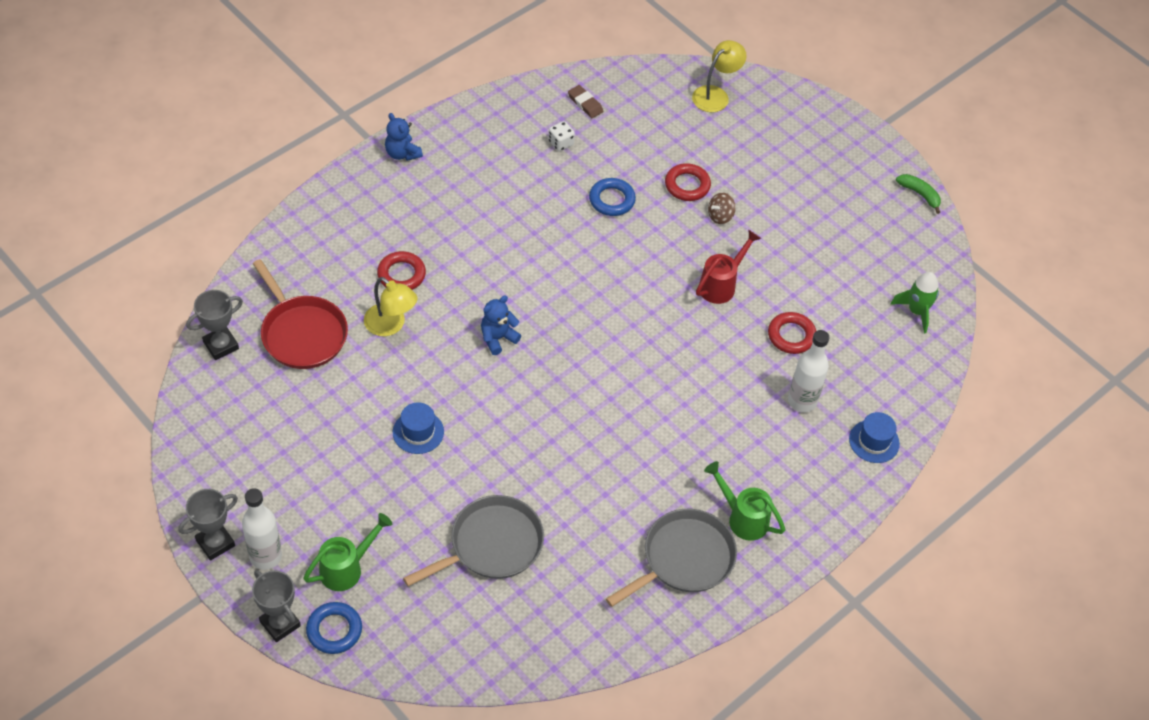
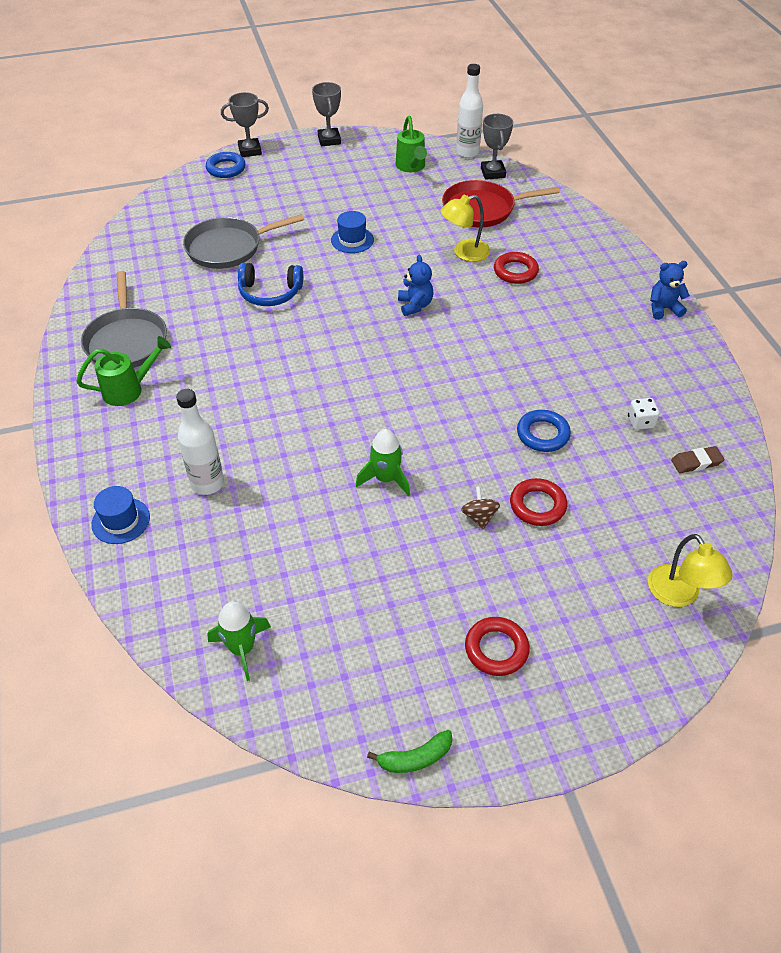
camera: 120 degrees right, 5 degrees down
white bottle [242,488,282,570] -> white bottle moved to [456,64,483,158]
green watering can [303,513,392,591] -> green watering can moved to [395,116,427,172]
grey pan [403,495,544,586] -> grey pan turned 75 degrees clockwise [183,214,304,269]
red watering can [696,230,761,304] -> green rocket [356,429,410,496]
red ring [768,312,816,354] -> red ring moved to [465,617,530,676]
none -> blue headphones [238,263,303,306]

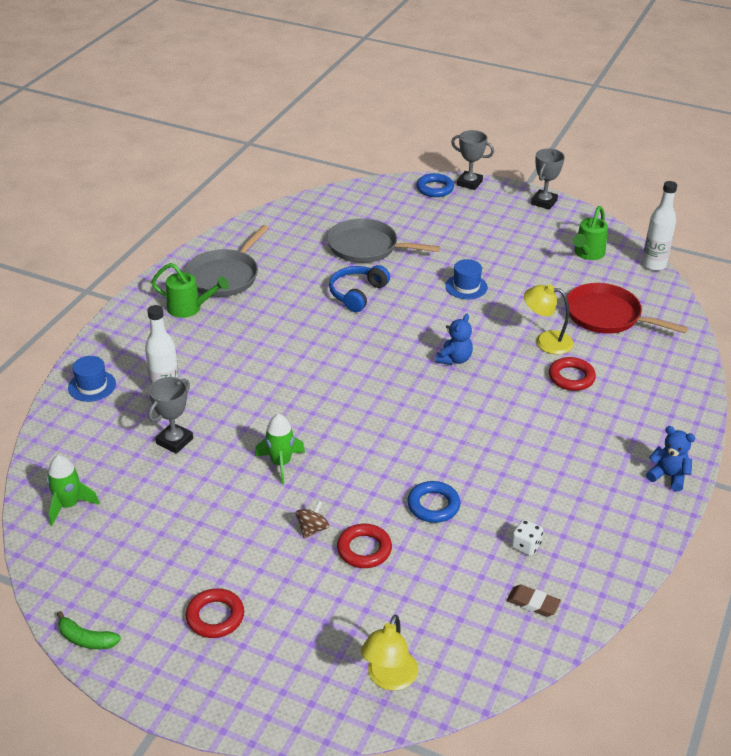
camera: 40 degrees right, 10 degrees down
blue headphones [238,263,303,306] -> blue headphones turned 75 degrees clockwise [329,265,390,312]
grey trophy [481,114,513,180] -> grey trophy moved to [148,377,193,454]

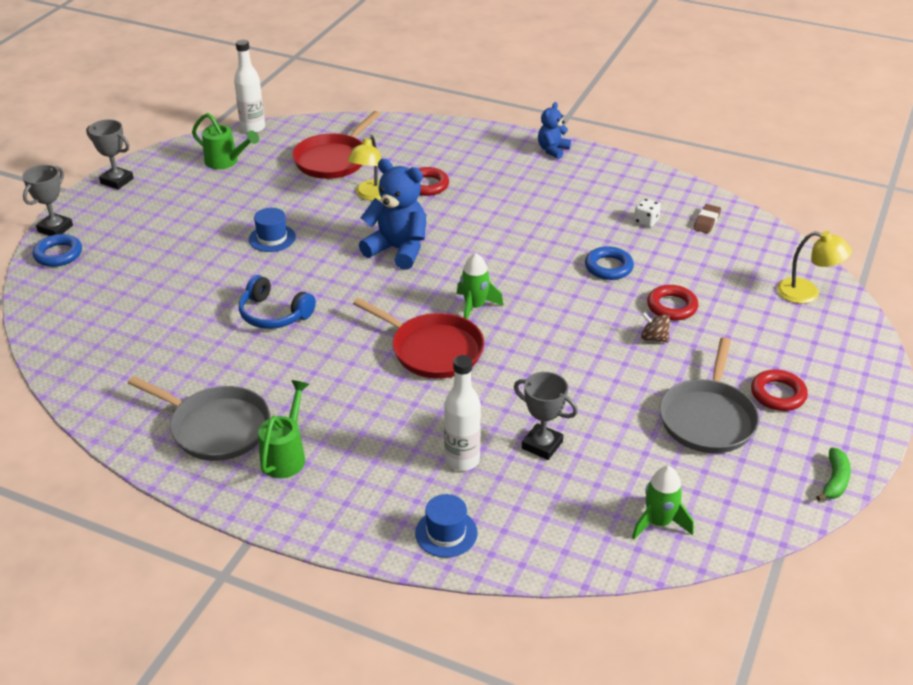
camera: 90 degrees left, 0 degrees up
green rocket [255,414,305,484] -> green rocket moved to [457,253,503,319]
grey pan [327,218,440,263] -> grey pan moved to [659,337,759,453]
blue teddy bear [436,314,473,365] -> blue teddy bear [359,159,426,270], size x1.75
none -> red pan [353,298,484,378]

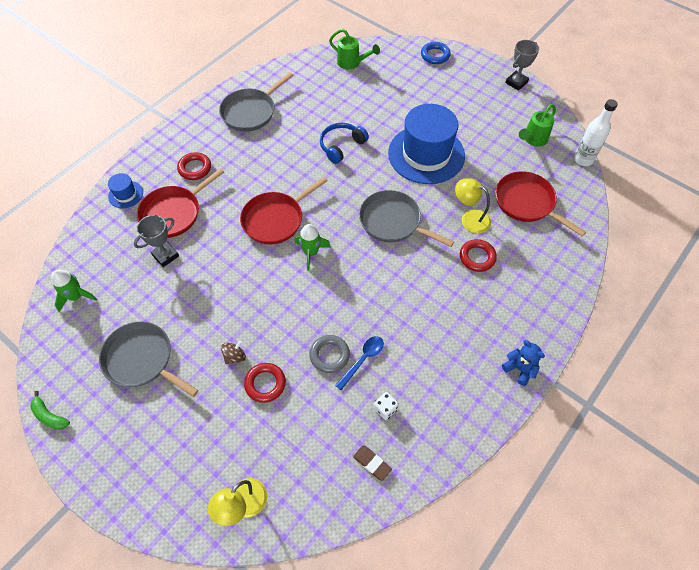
camera: 105 degrees right, 20 degrees up
grey trophy [23,165,73,236] -> none
blue hat [249,208,296,252] -> blue hat [388,104,465,184], size x2.33
green watering can [258,380,309,478] -> green watering can moved to [329,29,380,70]
blue teddy bear [359,159,426,270] -> grey pan [359,190,454,247]
white bottle [444,355,481,471] -> red pan [137,168,224,238]
blue ring [585,246,634,280] -> grey ring [309,335,350,373]
red ring [751,370,808,411] -> red ring moved to [177,152,211,180]
none -> blue spoon [335,336,384,390]

